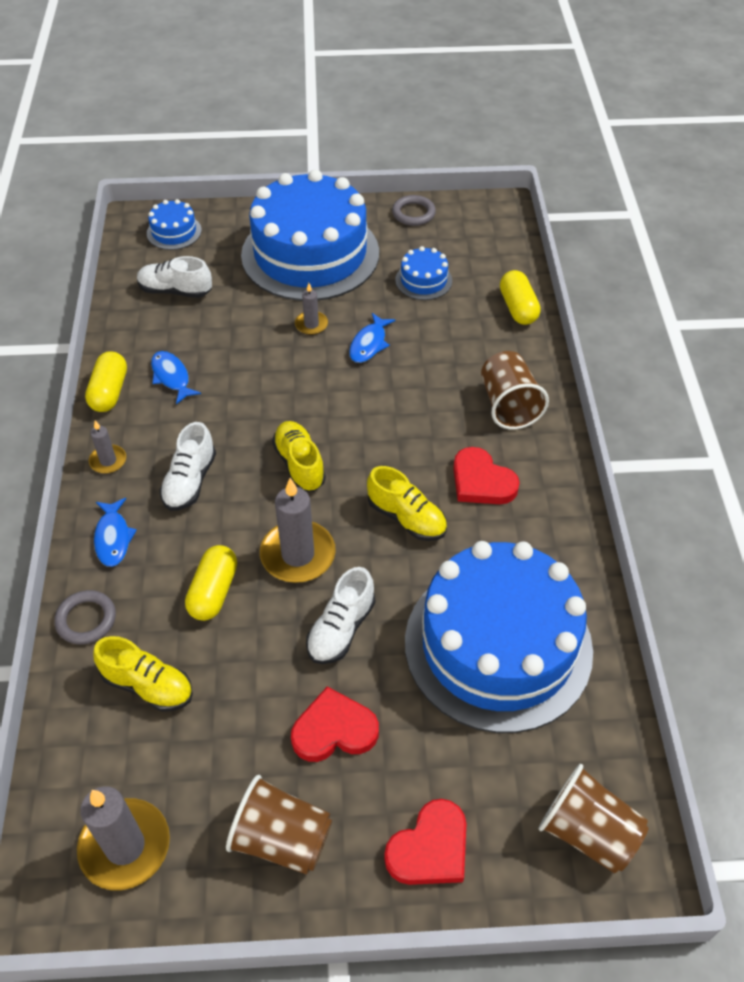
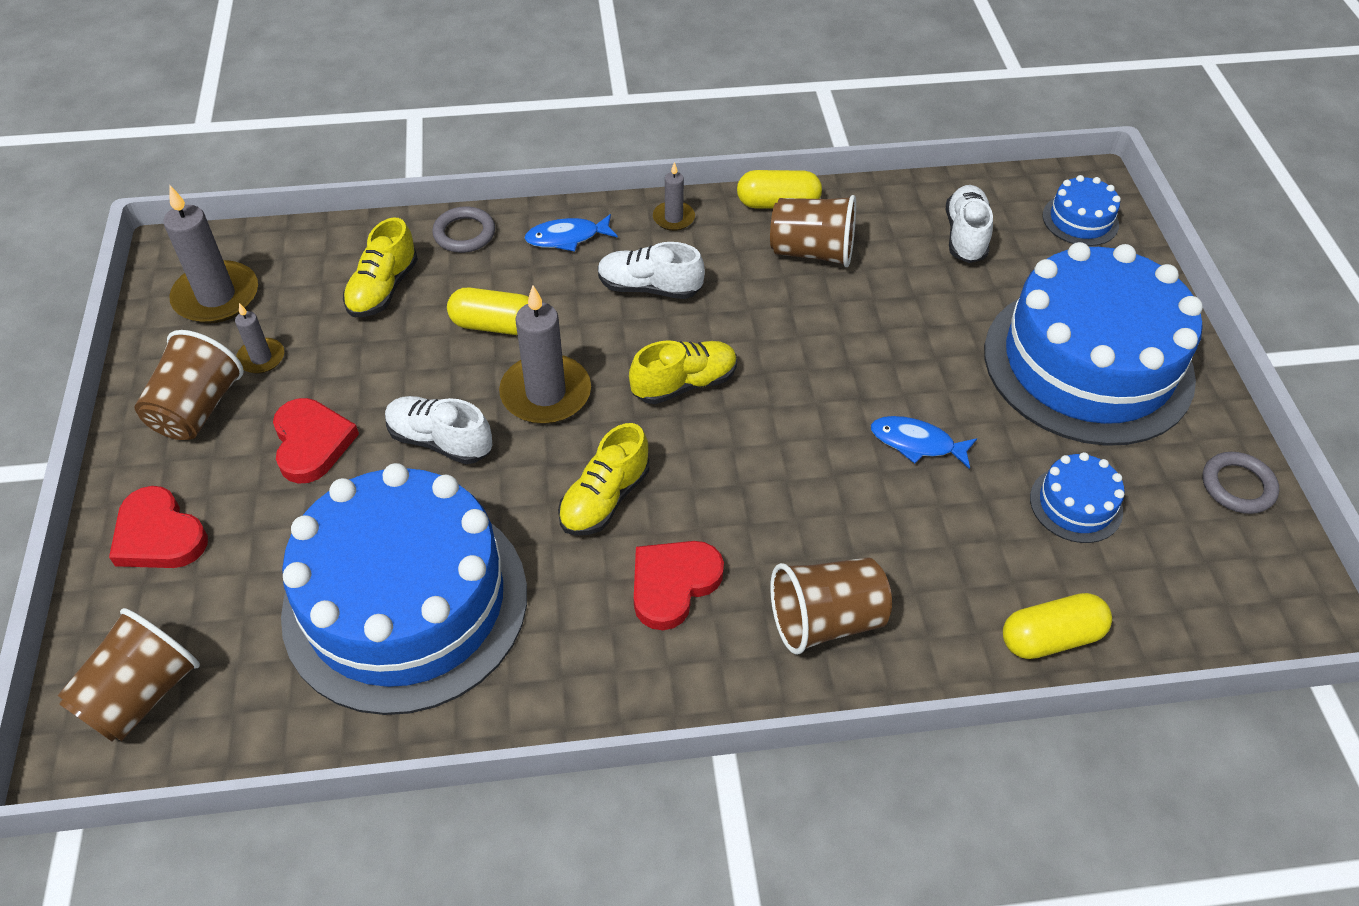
camera: 85 degrees right, 0 degrees up
blue fish [151,351,201,404] -> brown cup [770,195,856,267]
grey candle [295,283,328,335] -> grey candle moved to [235,303,284,374]

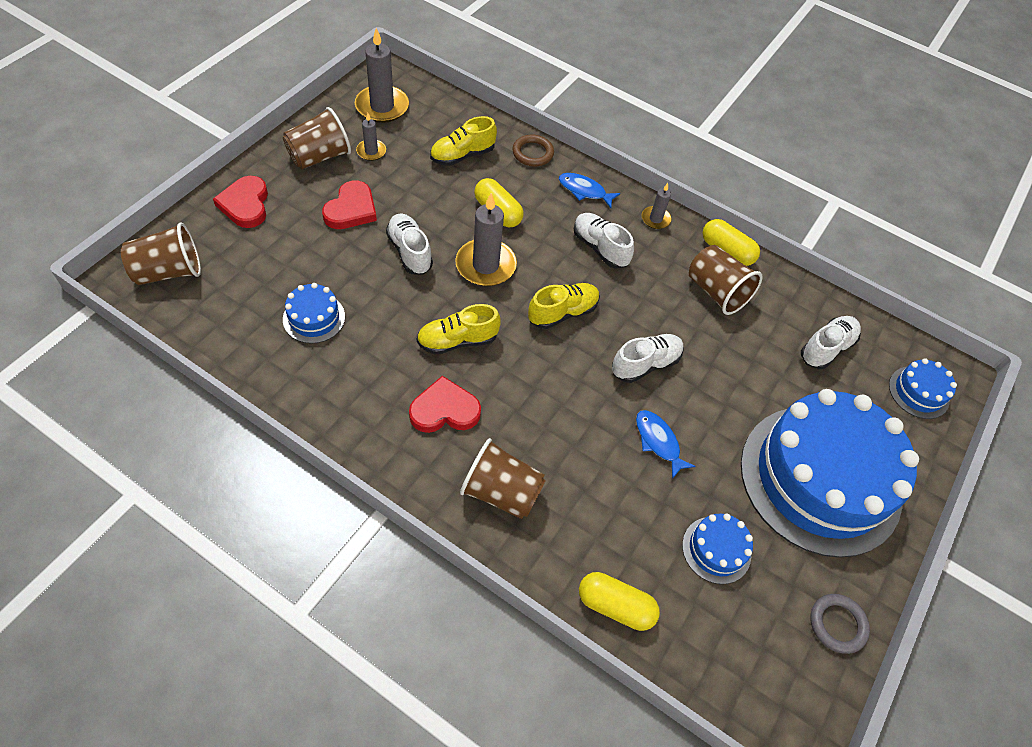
camera: 35 degrees right, 5 degrees up
blue cake [281,463,527,715] -> blue cake [283,283,345,344], size x0.40
grey ring [432,207,495,253] -> brown ring [512,135,554,166]
yellow shoe [629,340,737,404] -> yellow shoe turned 45 degrees counterclockwise [528,283,600,329]
none -> white shoe [612,334,684,383]

